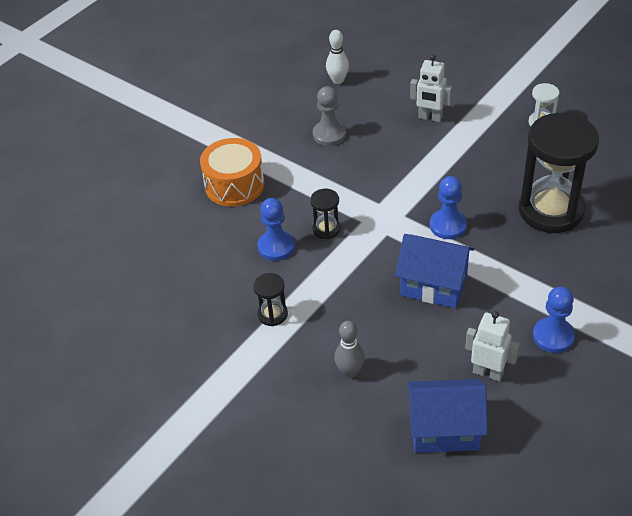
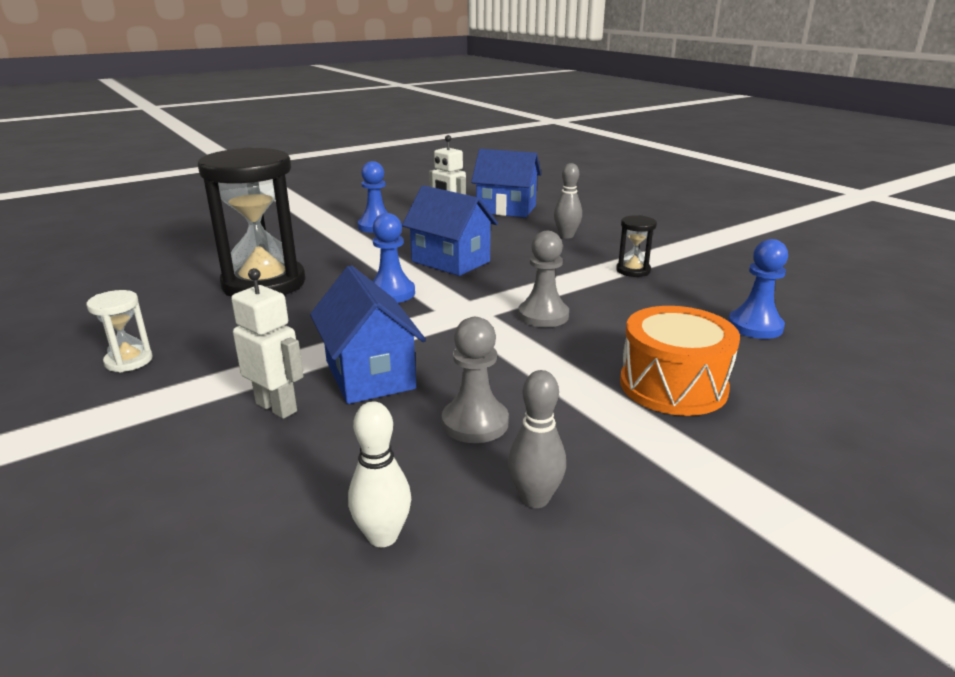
camera: 165 degrees left, 20 degrees down
blue pawn [257,198,295,261] -> blue pawn moved to [728,239,788,339]
black hourglass [310,189,341,239] -> grey pawn [518,231,569,327]
none -> blue house [310,265,426,404]
none -> grey bowling pin [508,370,566,508]

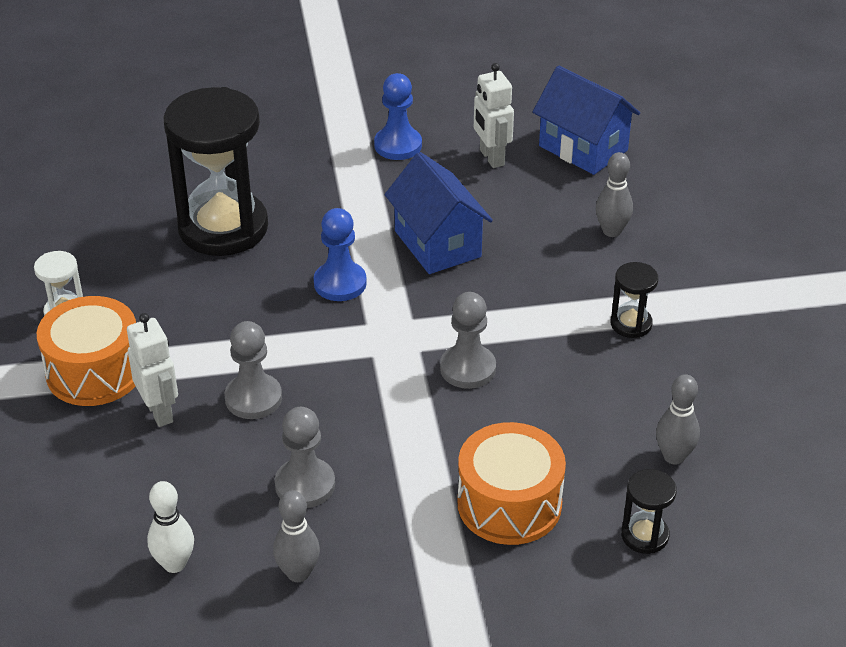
camera: 25 degrees right, 15 degrees up
blue house [310,265,426,404] -> grey pawn [224,321,282,419]
blue pawn [728,239,788,339] -> grey bowling pin [656,374,700,465]
none -> orange drum [37,296,136,406]
none -> black hourglass [621,469,677,554]

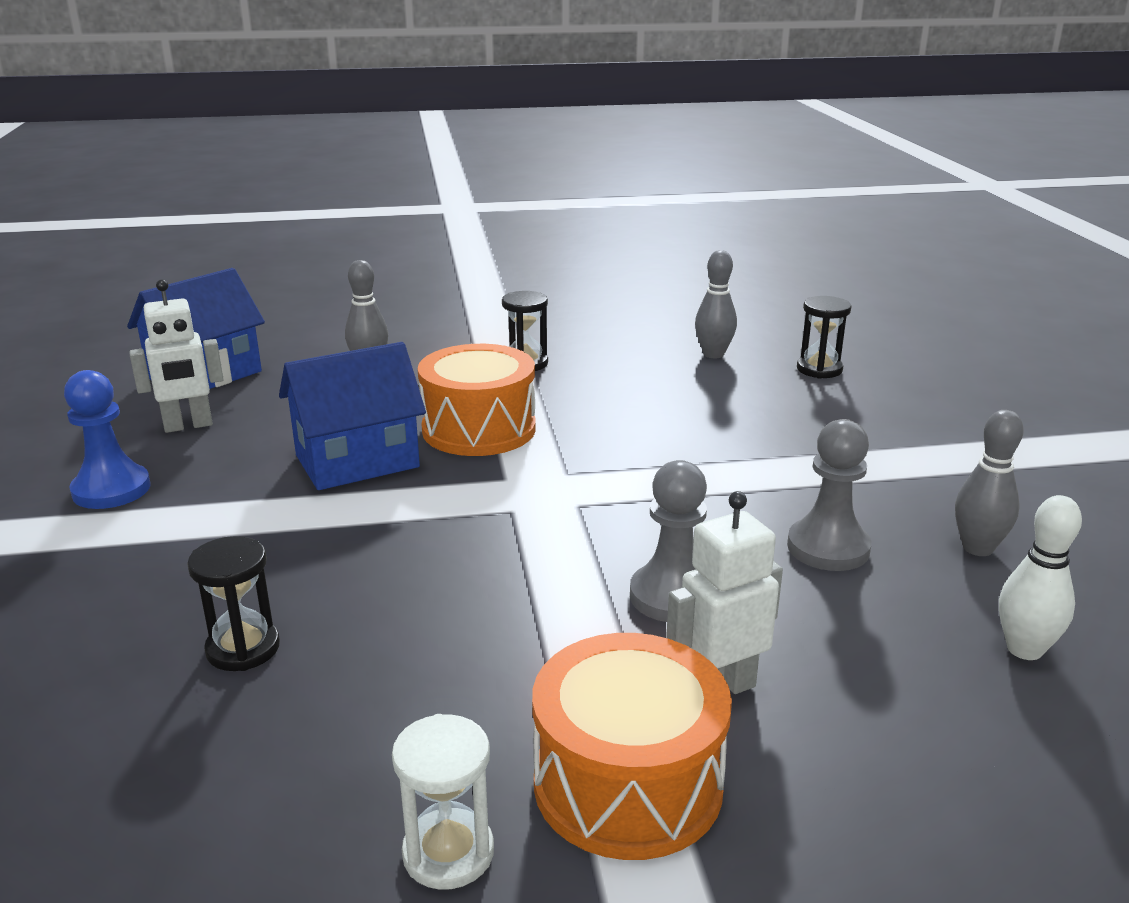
camera: 90 degrees left, 15 degrees down
black hourglass [163,87,268,256] -> black hourglass [187,536,280,671], size x0.43
blue pawn [314,208,367,301] -> none
grey pawn [440,292,496,389] -> none
orange drum [458,422,566,545] -> orange drum moved to [418,344,536,456]

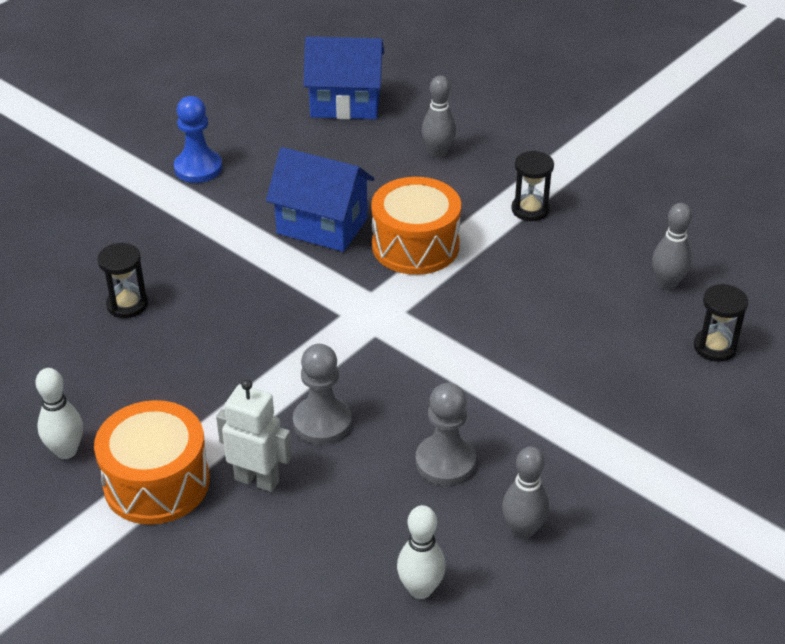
camera: 50 degrees right, 15 degrees up
white robot [129,279,224,433] -> none
white hourglass [392,714,494,890] -> white bowling pin [36,368,83,459]

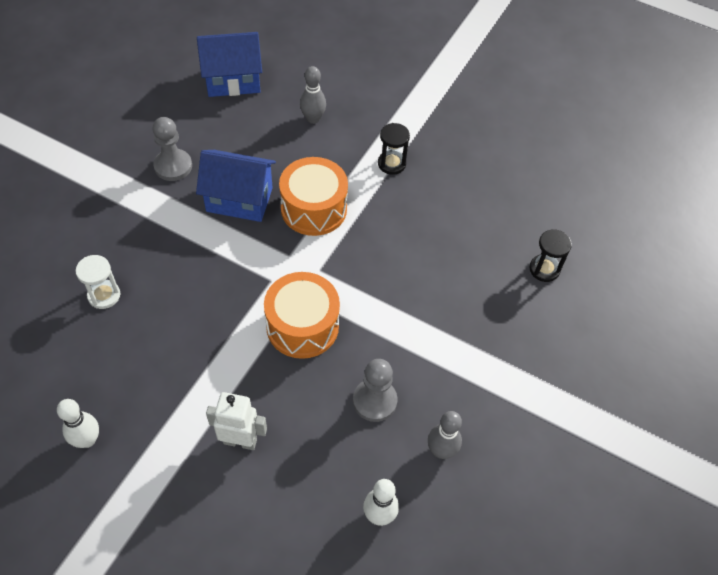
camera: 15 degrees left, 15 degrees up
orange drum [94,400,210,525] -> orange drum moved to [264,272,340,359]
black hourglass [97,243,148,318] -> white hourglass [76,255,120,309]
blue pawn [174,96,222,183] -> none
grey pawn [293,344,352,444] -> grey pawn moved to [153,117,192,181]
grey bowling pin [652,203,692,290] -> none

